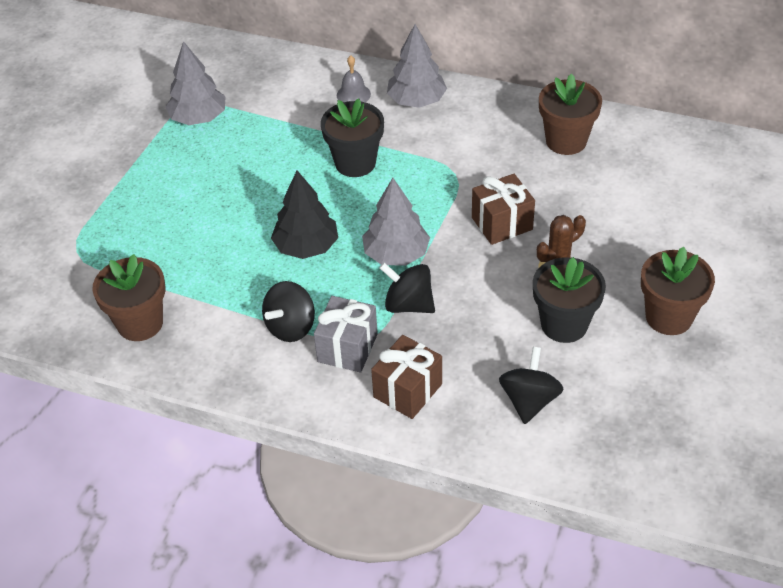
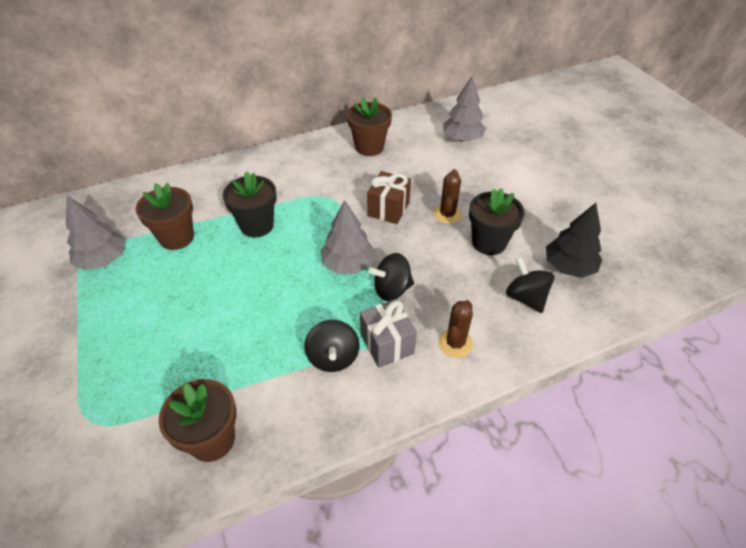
camera: 45 degrees left, 0 degrees up
black tree [271,170,338,259] -> black tree moved to [546,203,602,278]
grey bell [337,55,371,103] -> none
brown gift [371,335,442,419] -> brown cactus [438,300,473,358]
grey tree [387,24,447,108] -> grey tree moved to [443,76,486,142]
brown flower pot [641,246,715,335] -> brown flower pot moved to [136,183,194,250]

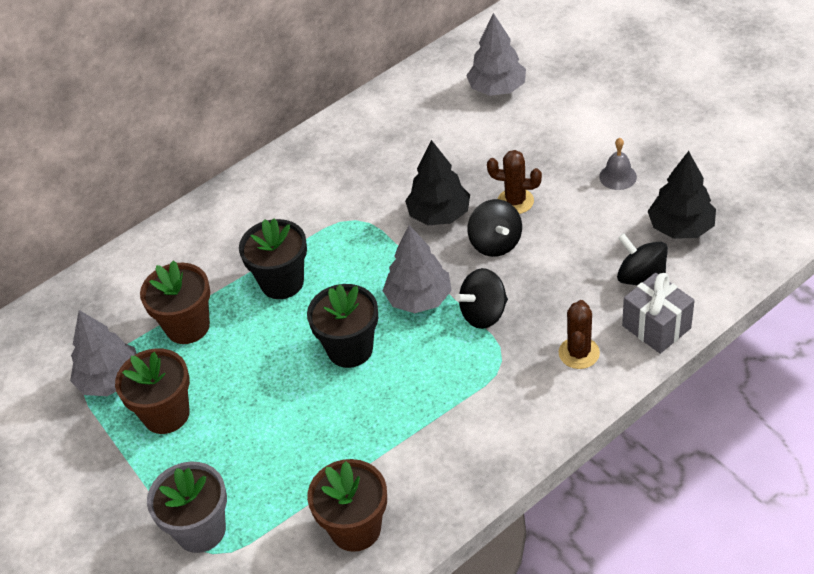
camera: 10 degrees left, 0 degrees up
black spinning top [304,320,360,372] -> black spinning top moved to [468,199,522,257]
brown flower pot [347,97,392,156] -> brown flower pot moved to [115,348,190,434]
grey gift [360,299,417,368] -> grey gift moved to [622,273,695,354]
brown gift [367,171,411,224] -> black tree [405,140,470,225]
brown cactus [434,169,462,224] -> brown cactus turned 75 degrees counterclockwise [487,150,542,214]
black flower pot [469,188,525,255] -> black flower pot moved to [307,284,378,368]
none -> grey flower pot [147,461,227,553]
none -> grey bell [599,138,637,190]

